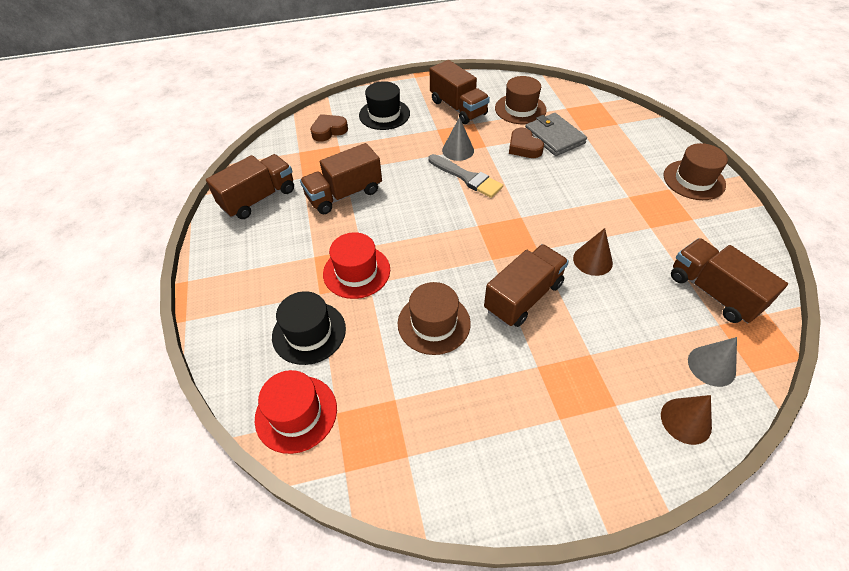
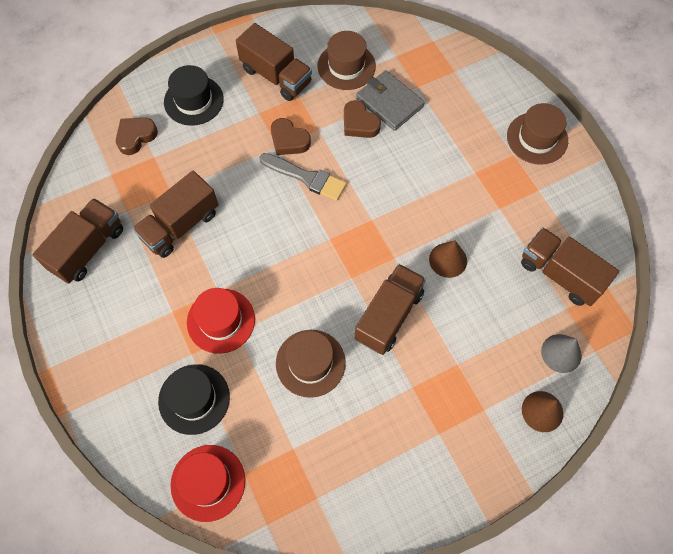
camera: 15 degrees left, 15 degrees up
grey cone [442,117,474,161] -> brown heart [271,118,311,155]

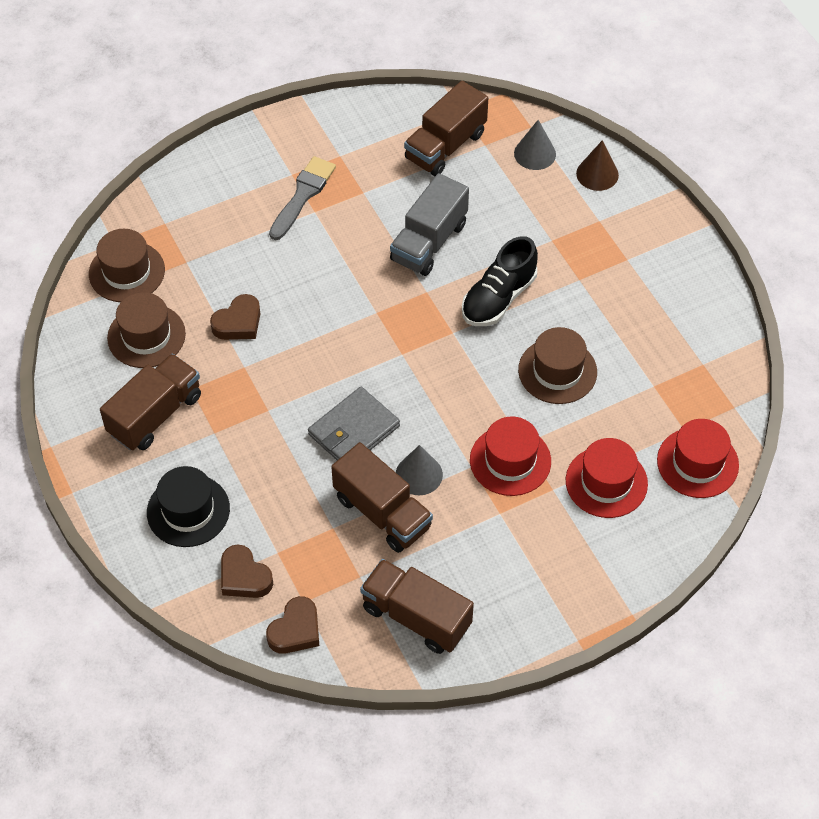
camera: 90 degrees left, 10 degrees down
black hat [158,364,230,435] -> red hat [566,438,648,518]
grey brush [259,153,347,201] -> grey brush moved to [269,156,336,240]
brown heart [271,118,311,155] -> brown heart moved to [266,596,319,654]
brown truck [355,264,426,355] -> black shoe [462,236,538,326]
grey wallet [356,70,425,131] -> grey wallet moved to [308,387,400,460]
brown cone [429,240,467,278] -> grey truck [390,173,469,276]
brown hat [507,103,568,165] -> brown hat moved to [89,229,165,302]
none -> grey cone [396,445,443,495]

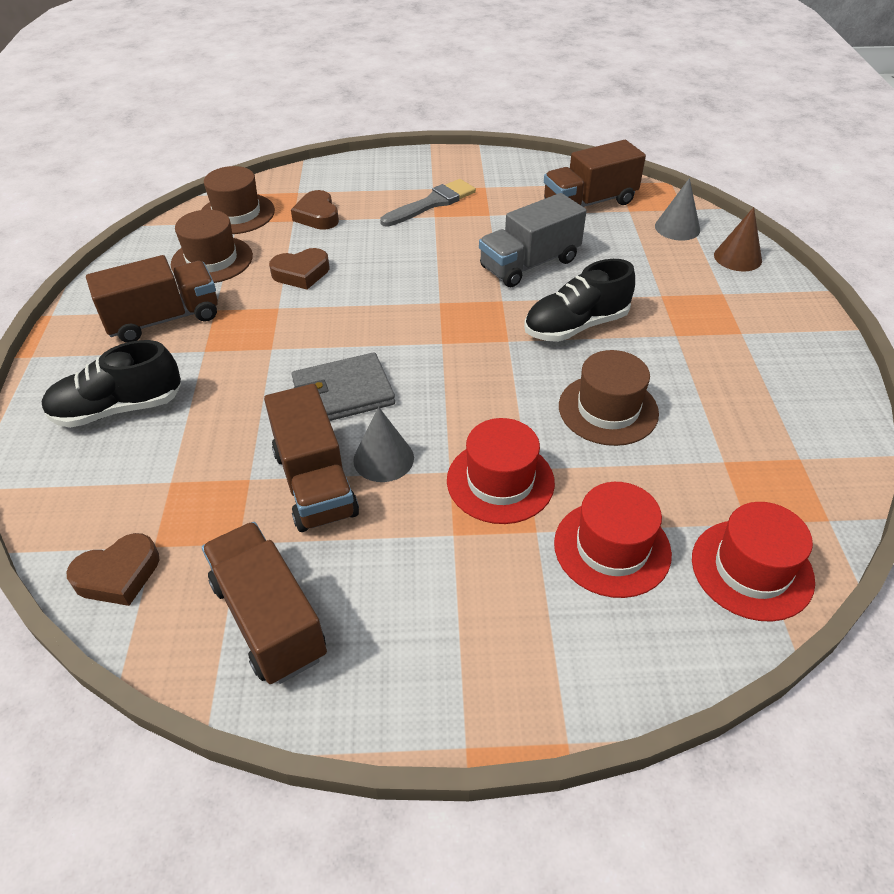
camera: 25 degrees right, 10 degrees down
black hat [147,466,230,547] -> black shoe [41,340,181,428]
brown heart [221,545,273,598] -> brown heart moved to [291,190,339,230]

